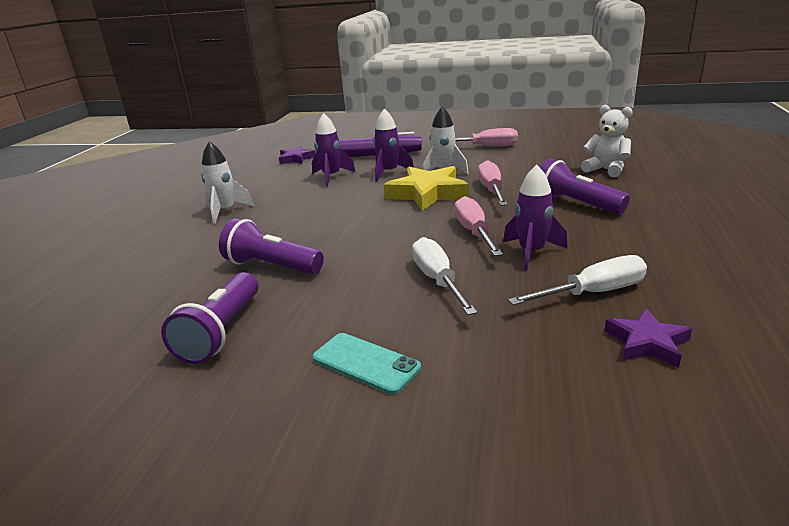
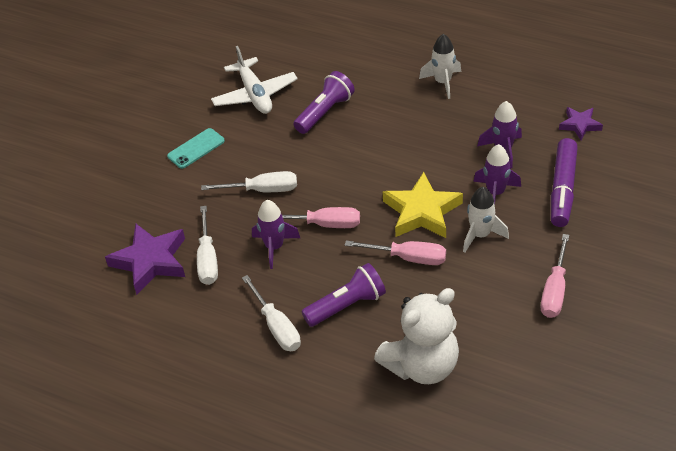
camera: 105 degrees right, 20 degrees up
purple flashlight [161,272,258,364] -> white plane [211,46,298,114]
white teddy bear [581,105,633,177] -> white teddy bear [374,288,459,384], size x1.65
purple star [605,308,692,368] -> purple star [105,224,185,295], size x1.78
none -> white screwdriver [242,275,301,351]

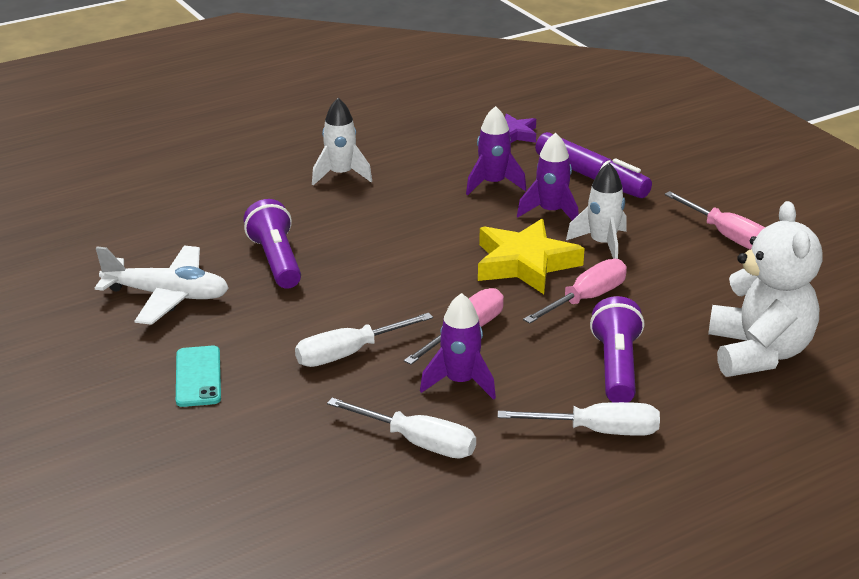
camera: 60 degrees left, 15 degrees down
purple star [105,224,185,295] -> none
white screwdriver [201,171,297,192] -> white screwdriver turned 150 degrees counterclockwise [295,313,433,367]

